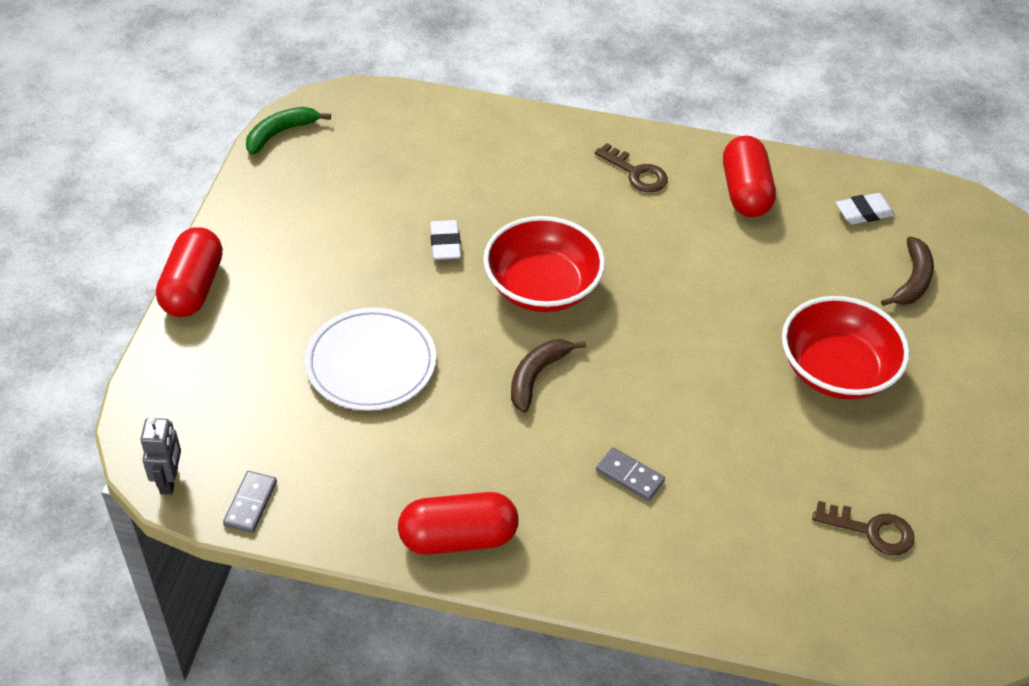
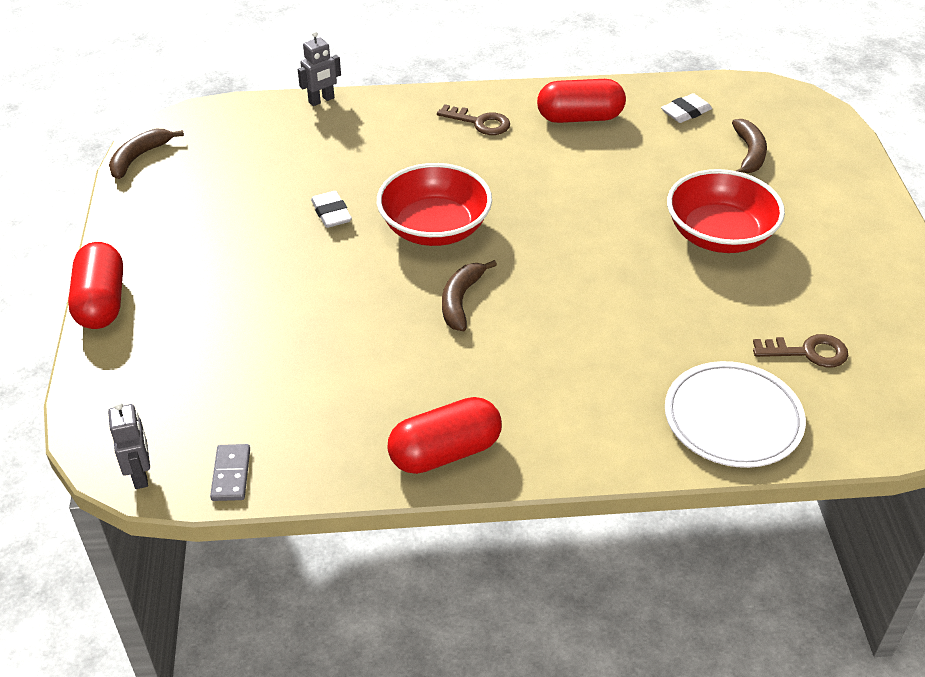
camera: 15 degrees left, 5 degrees down
green banana [246,107,331,155] -> brown banana [109,129,184,179]
white plate [305,308,436,411] -> white plate moved to [665,361,806,468]
grey domino [596,447,665,501] -> none
red capsule [723,136,776,217] -> red capsule turned 75 degrees counterclockwise [537,79,626,123]
none -> grey robot [298,31,341,106]

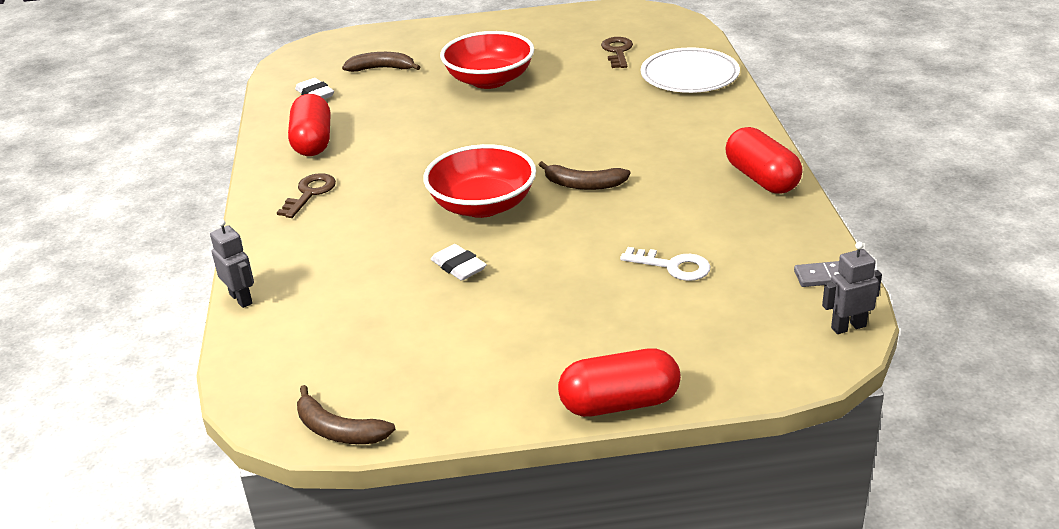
camera: 90 degrees left, 10 degrees down
white eraser [311,191,352,228] -> white eraser turned 75 degrees clockwise [431,244,487,281]
none -> white key [620,247,710,281]

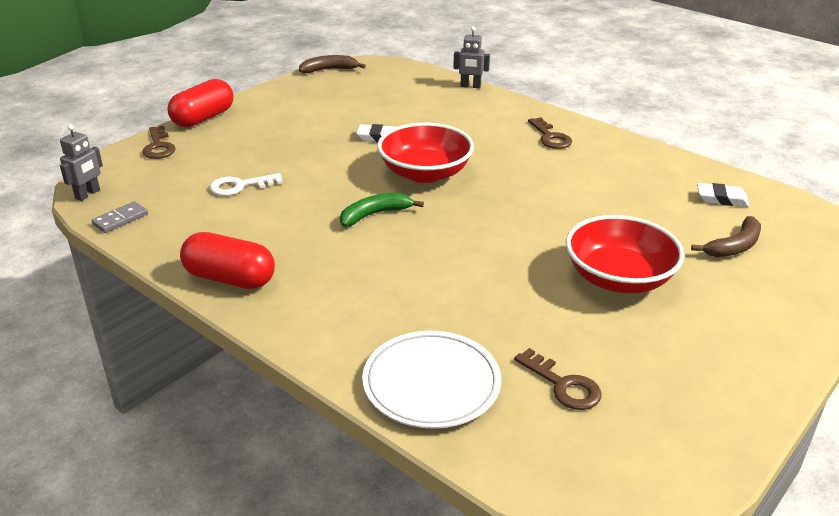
camera: 135 degrees right, 0 degrees up
red capsule [288,94,330,156] -> none
brown banana [538,161,630,190] -> green banana [340,193,424,227]
none -> brown key [142,126,176,159]

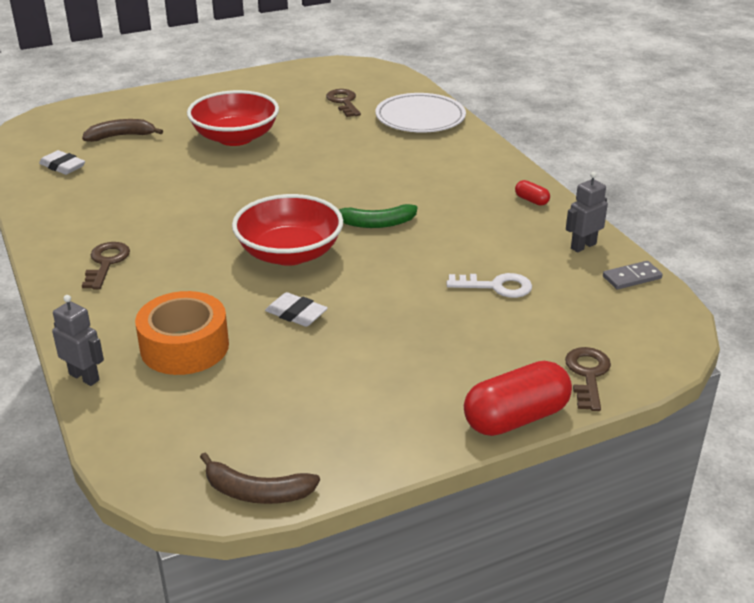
camera: 155 degrees left, 0 degrees up
grey robot [60,125,103,201] -> grey robot moved to [566,172,608,252]
red capsule [180,232,275,289] -> red capsule [515,180,550,206], size x0.45
none -> orange tape [135,291,229,375]

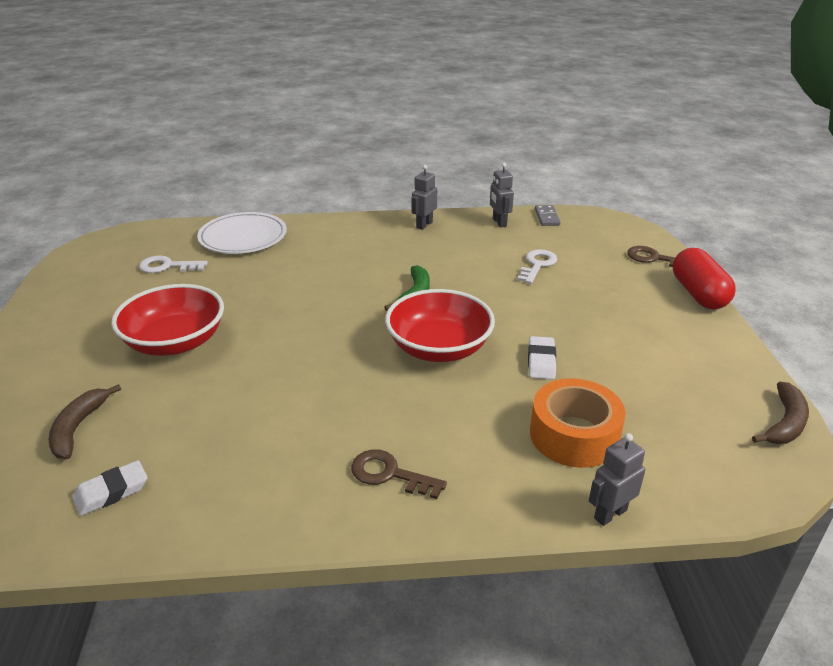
camera: 70 degrees left, 0 degrees up
white eraser [265,292,328,327] -> white eraser turned 45 degrees counterclockwise [528,336,556,379]
brown key [326,89,361,117] -> white key [139,256,208,273]
red capsule [515,180,550,206] -> grey robot [412,165,437,230]

